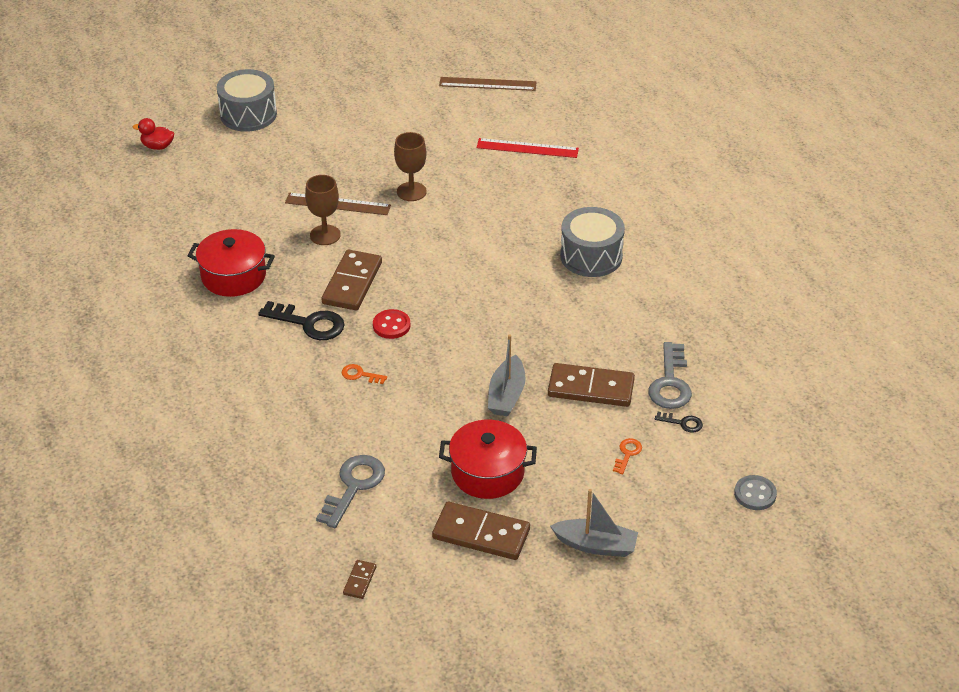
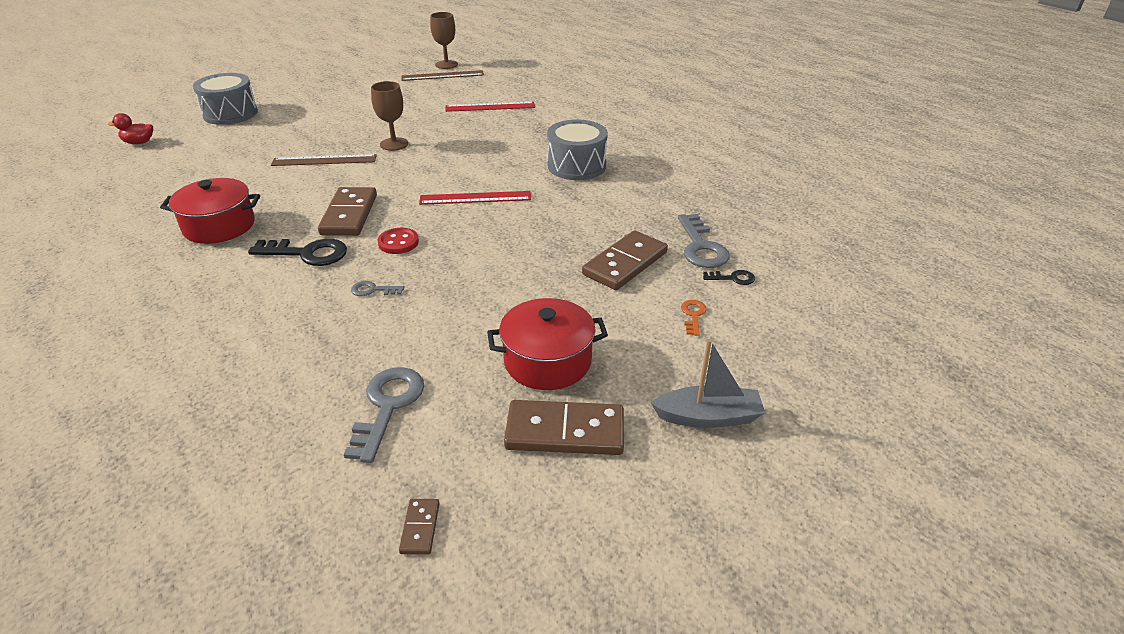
camera: 15 degrees left, 5 degrees down
brown goblet [305,175,341,245] -> brown goblet moved to [430,12,458,69]
orange key [342,364,387,384] -> grey key [351,281,404,296]
grey boat [488,334,526,416] -> none
brown domino [548,363,635,407] -> brown domino turned 45 degrees counterclockwise [582,230,668,290]
grey button [734,475,777,510] -> none
none -> red ruler [419,191,531,205]

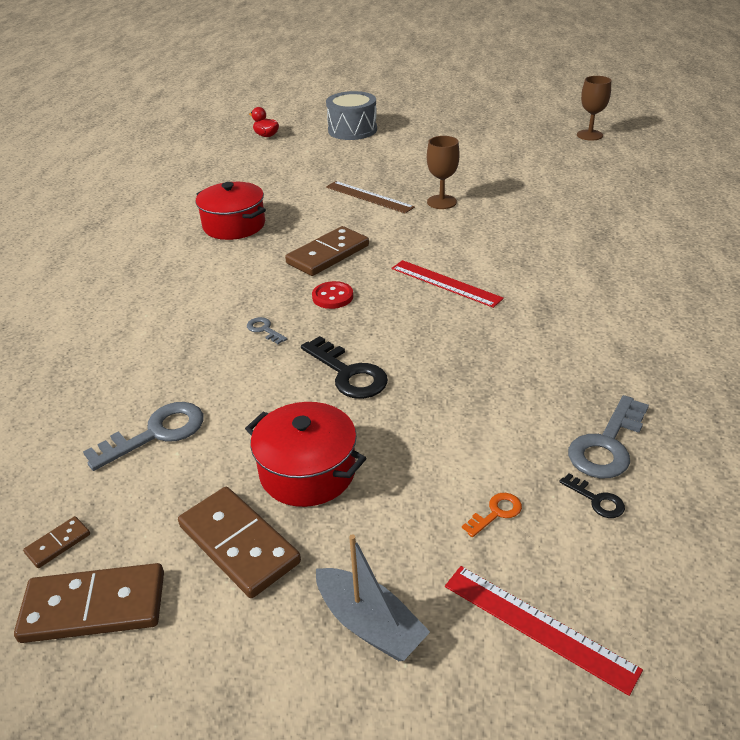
camera: 45 degrees right, 0 degrees up
black key [248,239,347,266] -> black key moved to [301,336,388,399]
brown ruler [401,70,484,81] -> none
red ruler [445,102,535,112] -> red ruler moved to [445,566,643,696]
grey drum [547,119,608,180] -> none
brown domino [582,230,668,290] -> brown domino moved to [14,563,164,643]

